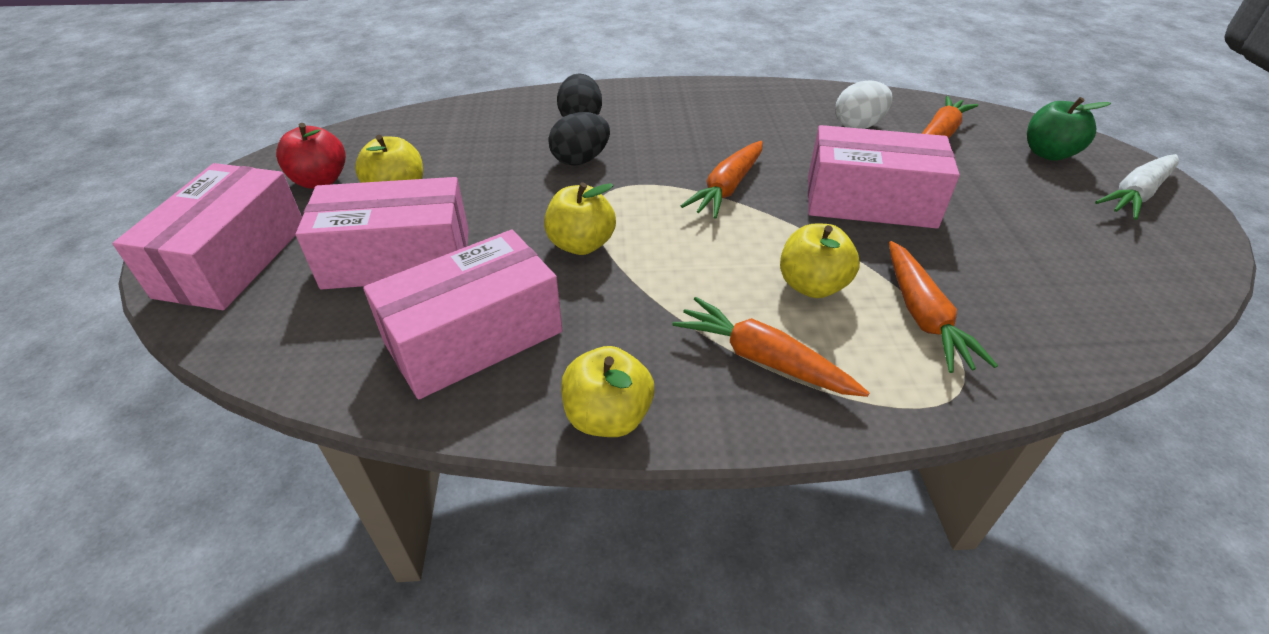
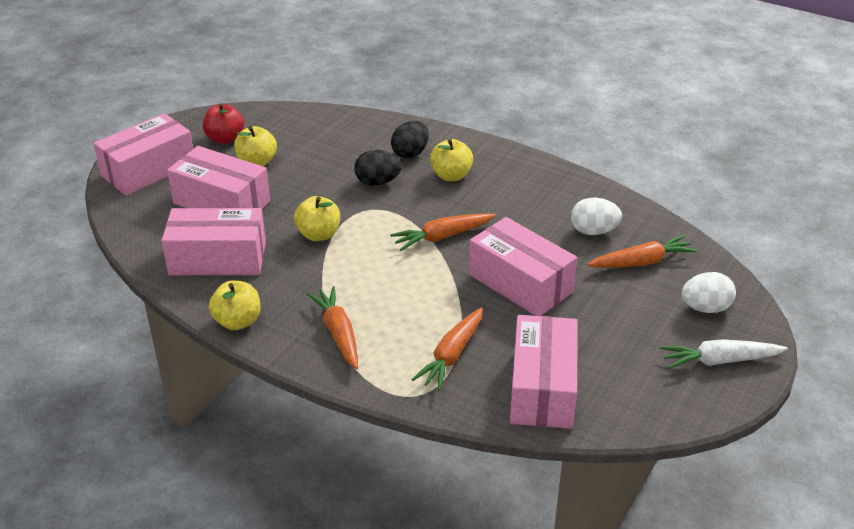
camera: 35 degrees right, 5 degrees down
yellow apple [780,223,860,298] -> yellow apple moved to [430,139,473,181]
green apple [1027,97,1111,160] -> white egg [681,272,736,313]
none -> pink box [510,315,578,429]

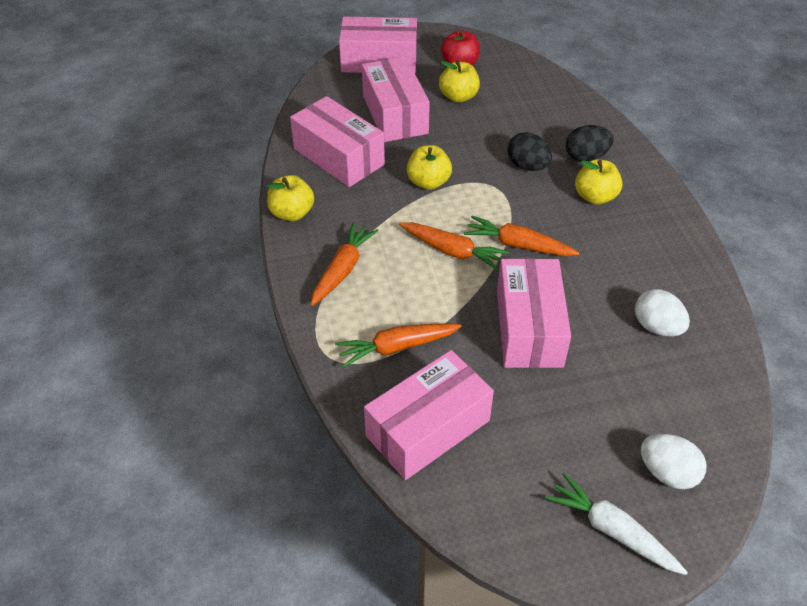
camera: 45 degrees right, 10 degrees up
orange carrot [587,235,698,267] -> orange carrot moved to [399,222,509,271]

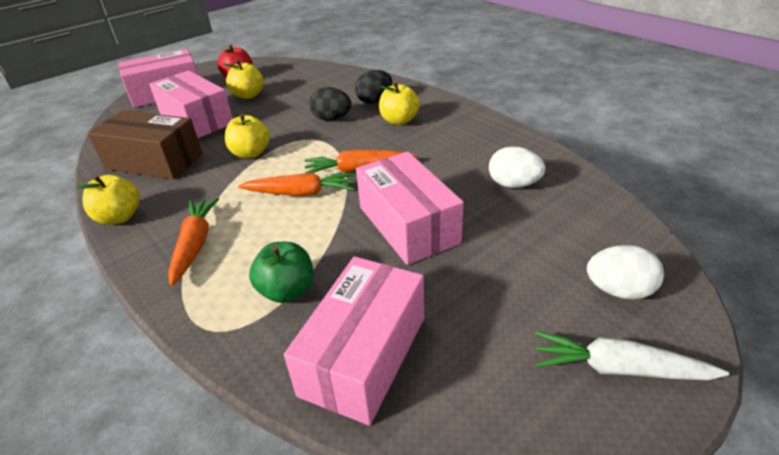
camera: 25 degrees left, 10 degrees down
pink box [290,96,385,187] -> brown box [88,110,203,179]
orange carrot [335,323,462,368] -> green apple [249,242,314,303]

